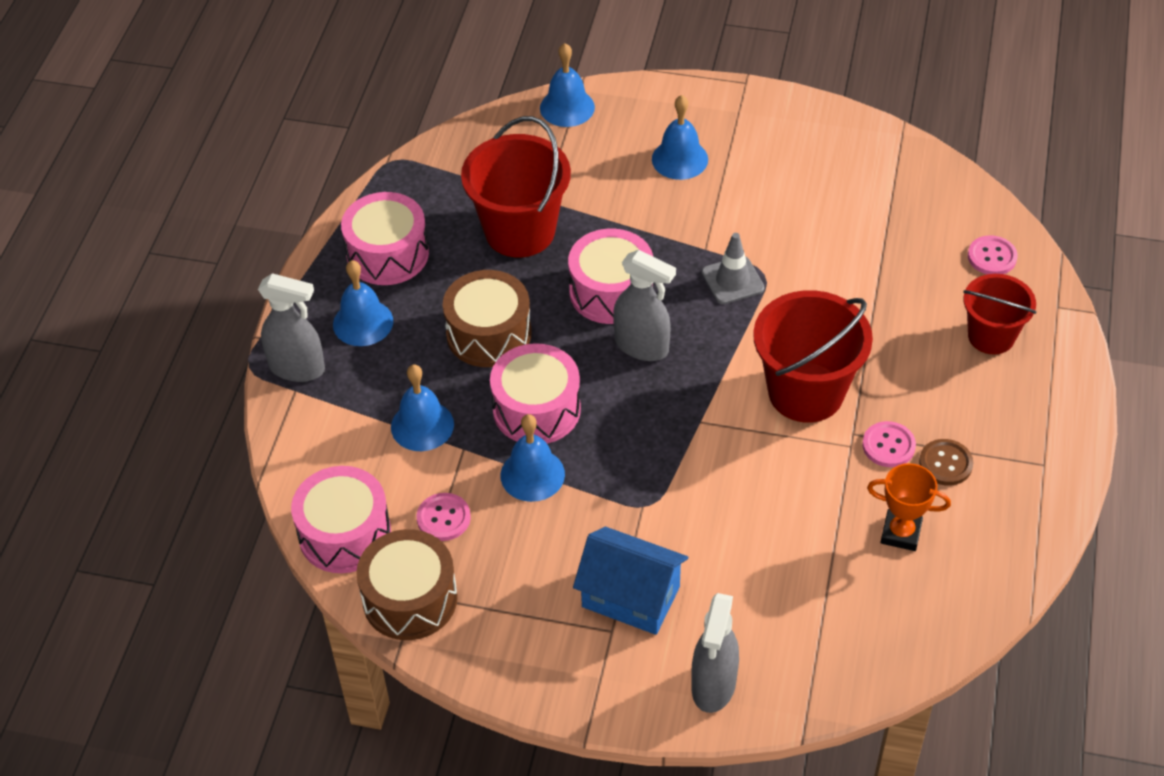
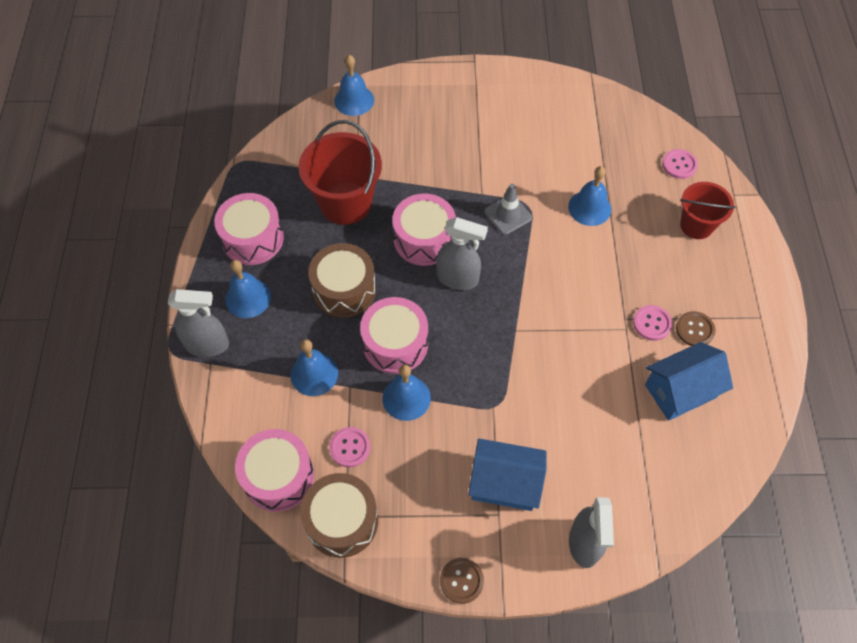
camera: 15 degrees left, 10 degrees up
blue bell [652,95,708,180] -> blue bell moved to [568,166,611,226]
red bucket [753,290,873,423] -> none
orange trophy [867,463,951,551] -> blue house [645,342,733,421]
none -> brown button [440,558,484,604]

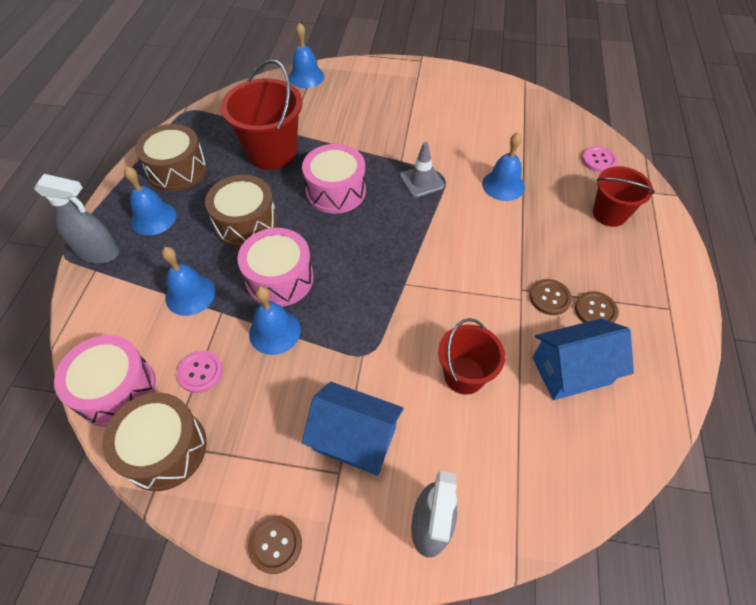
camera: 10 degrees right, 5 degrees down
pink drum [214,193,284,265] -> brown drum [135,124,207,191]
grey spray bottle [436,217,488,290] -> none
pink button [633,305,672,341] -> brown button [530,279,572,315]
none -> red bucket [438,318,505,395]

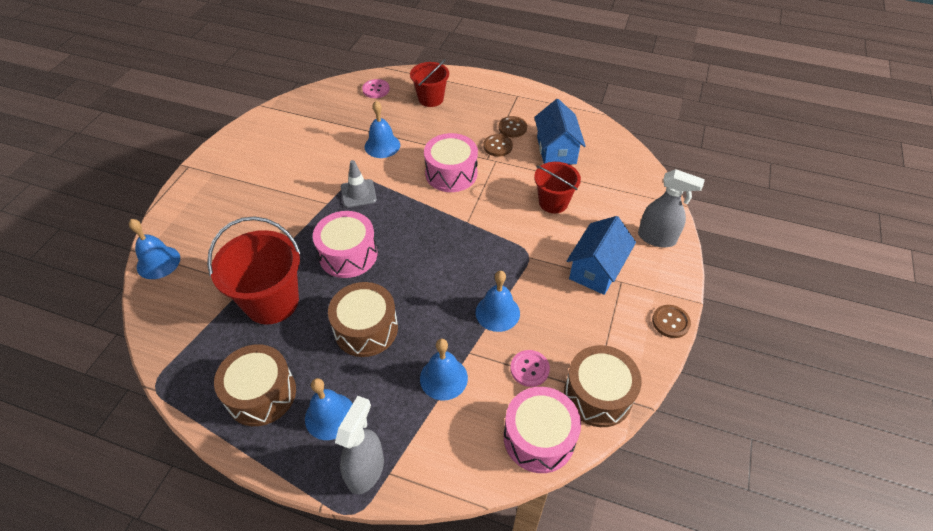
camera: 80 degrees left, 5 degrees down
pink drum [237,228,314,307] -> pink drum moved to [424,133,478,192]

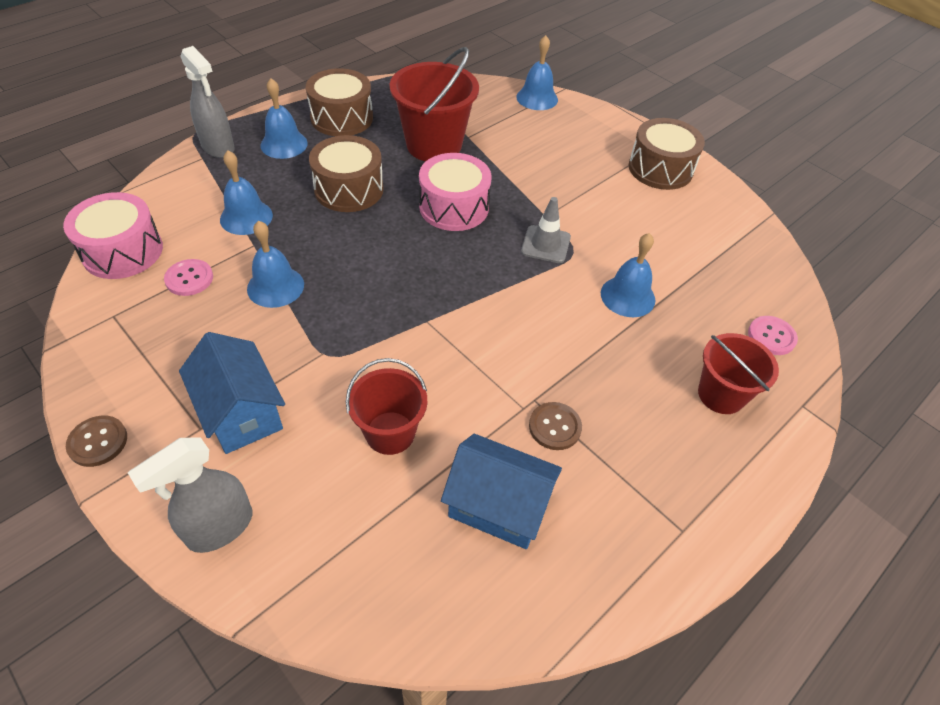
camera: 115 degrees right, 0 degrees up
pink drum [424,133,478,192] -> none
brown button [499,116,527,137] -> none
brown drum [564,345,642,427] -> brown drum moved to [629,118,705,190]

